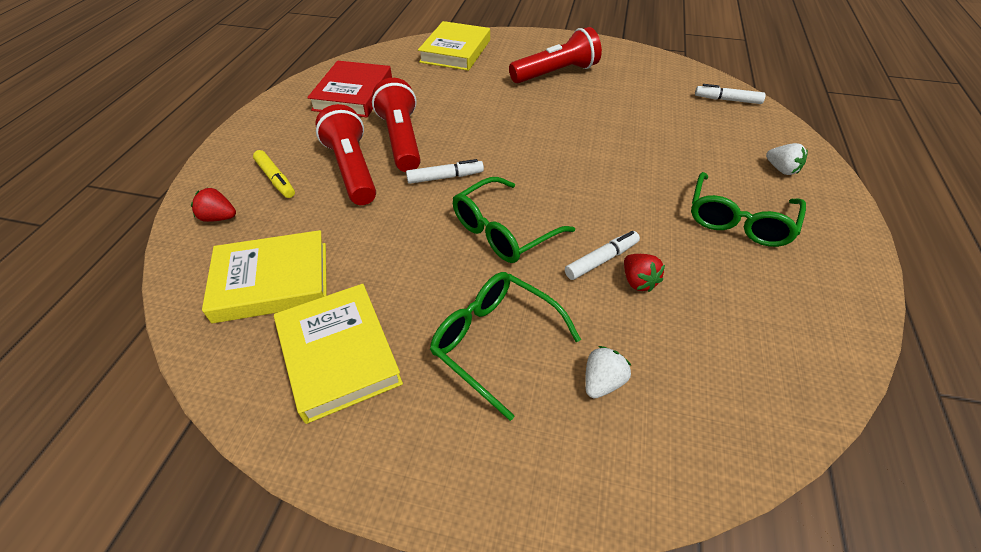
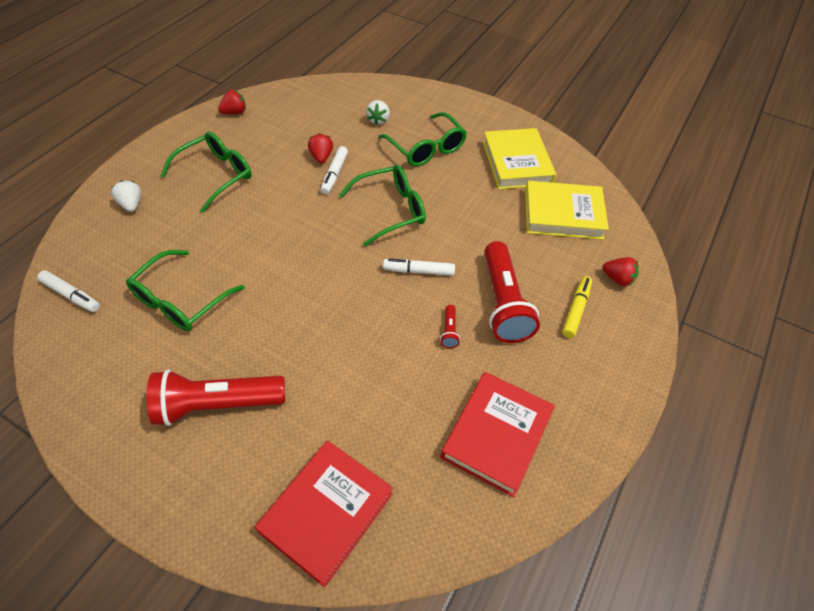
camera: 165 degrees left, 5 degrees up
yellow marker [253,150,295,198] -> yellow marker turned 45 degrees clockwise [562,276,592,338]
red flashlight [372,78,421,172] -> red flashlight [440,305,460,348], size x0.40
yellow book [418,21,490,71] -> red book [255,440,393,587]
white marker [565,231,640,280] -> white marker turned 60 degrees counterclockwise [321,146,348,194]
white strawberry [585,346,631,399] -> white strawberry turned 45 degrees counterclockwise [366,100,390,125]
none -> green glasses [126,250,245,331]
none -> red strawberry [218,90,246,114]

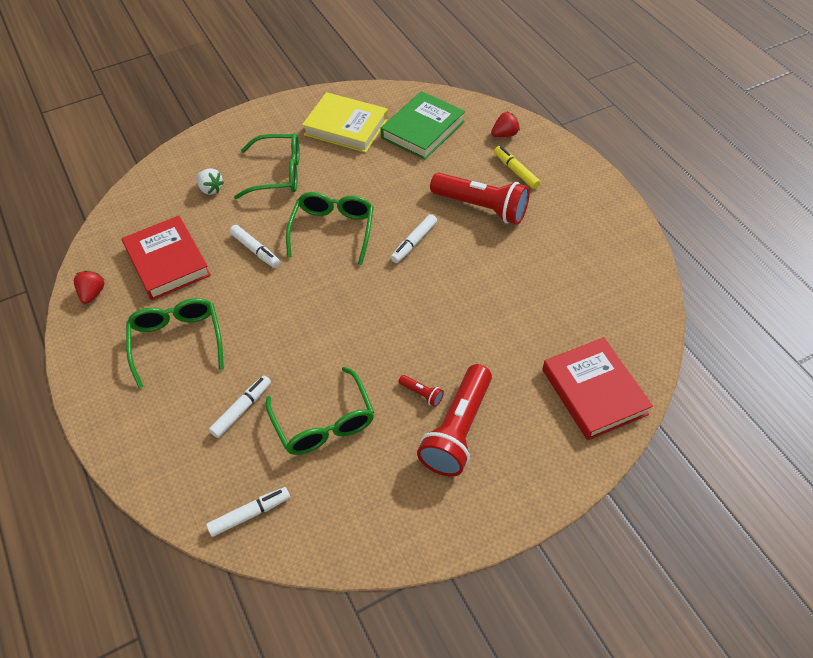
camera: 55 degrees left, 0 degrees up
white strawberry [111,180,141,212] -> none
red strawberry [308,133,333,163] -> none
red flashlight [440,305,460,348] -> red flashlight moved to [398,375,444,407]
red book [441,372,555,497] -> red book moved to [122,216,211,300]
yellow book [525,181,609,240] -> green book [381,91,465,160]
none -> white marker [209,375,271,438]

